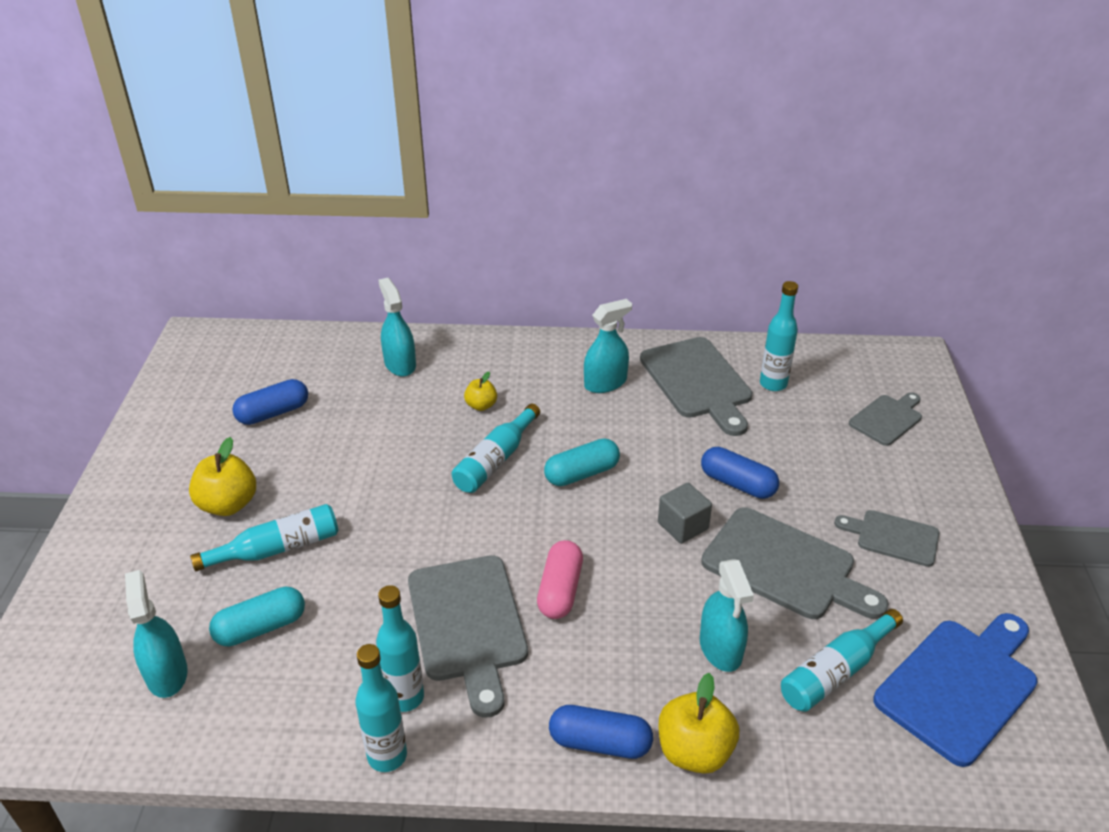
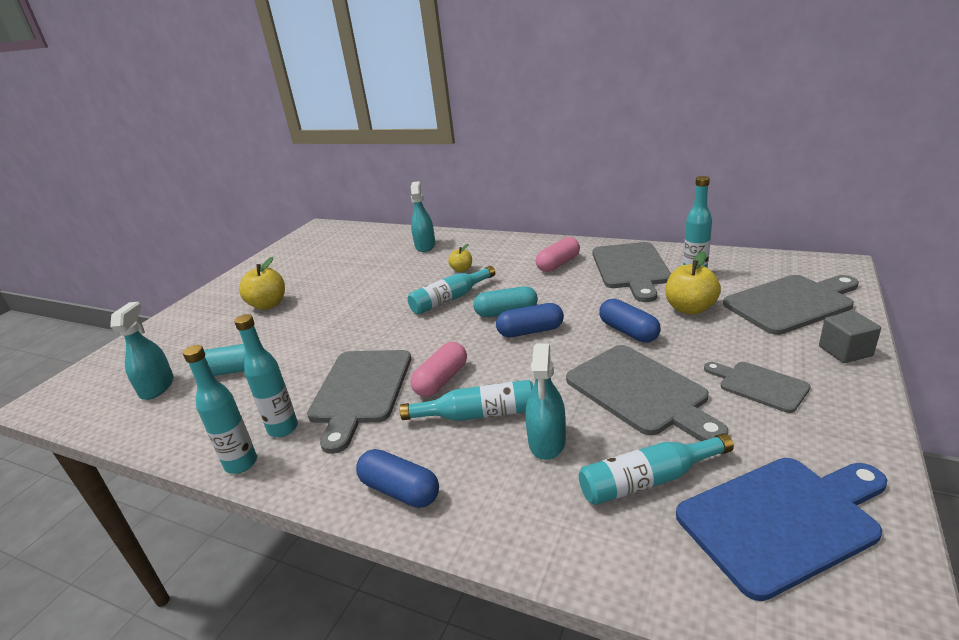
camera: 25 degrees right, 10 degrees down
turquoise bottle [190,504,338,571] -> turquoise bottle moved to [400,380,534,421]
blue capsule [232,379,308,425] -> blue capsule moved to [496,303,564,337]
turquoise spray bottle [584,299,632,393] -> pink capsule [536,237,580,272]
grey cube [658,483,712,544] -> grey cube moved to [819,311,881,363]
yellow apple [658,673,739,774] -> yellow apple moved to [665,251,721,315]
grey cutting board [849,392,922,446] -> grey cutting board [723,275,859,335], size x1.73

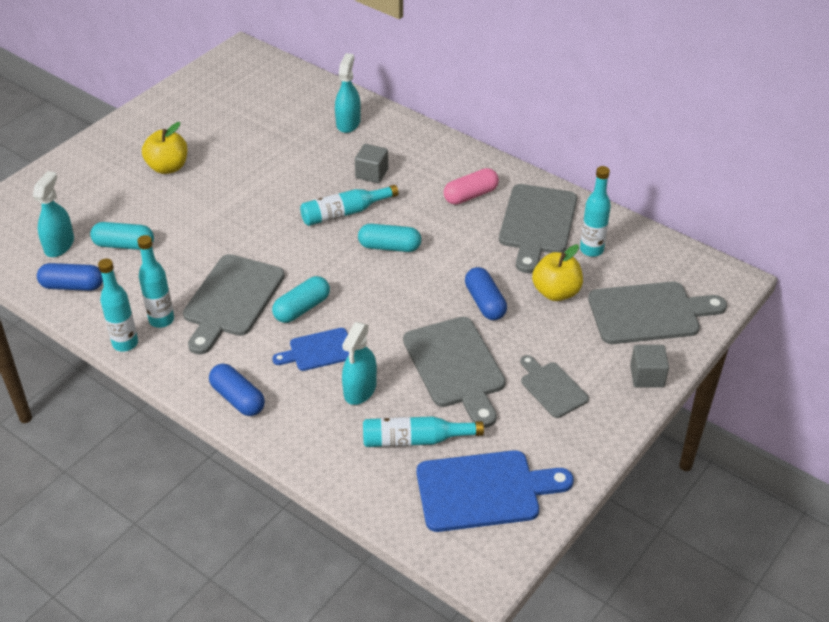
camera: 10 degrees right, 15 degrees up
turquoise bottle [400,380,534,421] -> blue cutting board [272,328,349,371]
pink capsule [411,342,467,397] -> turquoise capsule [272,276,330,323]
yellow apple [448,244,472,272] -> grey cube [355,144,388,183]
blue capsule [496,303,564,337] -> blue capsule moved to [37,263,103,291]

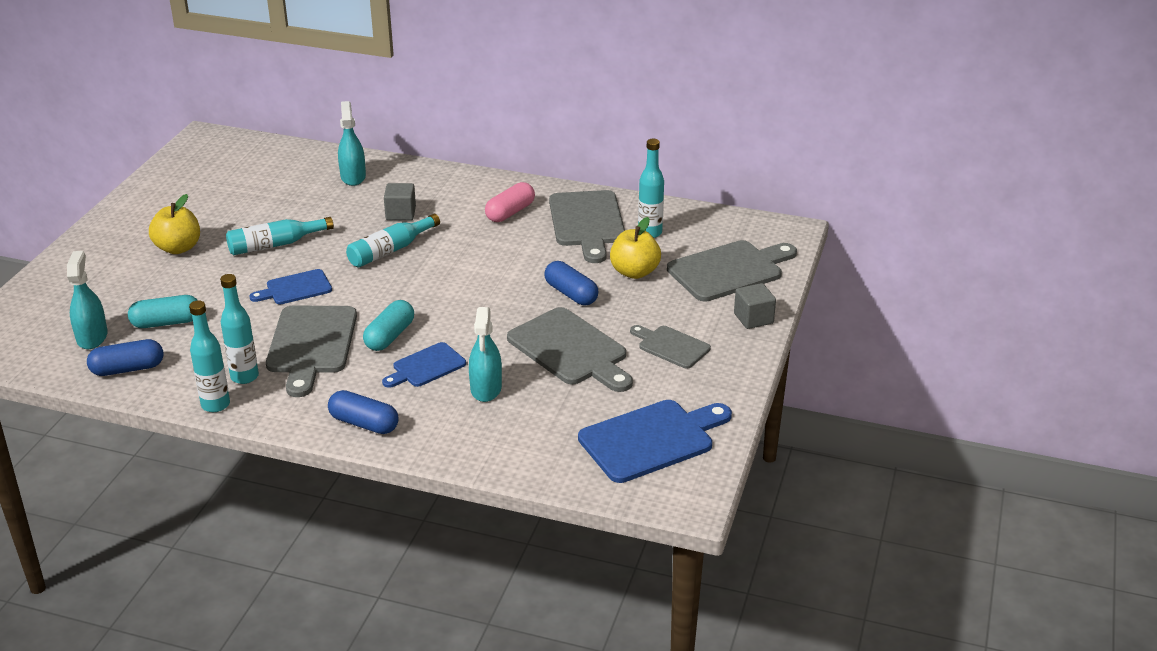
camera: 20 degrees left, 10 degrees down
turquoise capsule [358,224,421,252] -> none
turquoise bottle [363,416,484,447] -> turquoise bottle moved to [226,217,334,255]
none -> blue cutting board [249,269,332,304]

